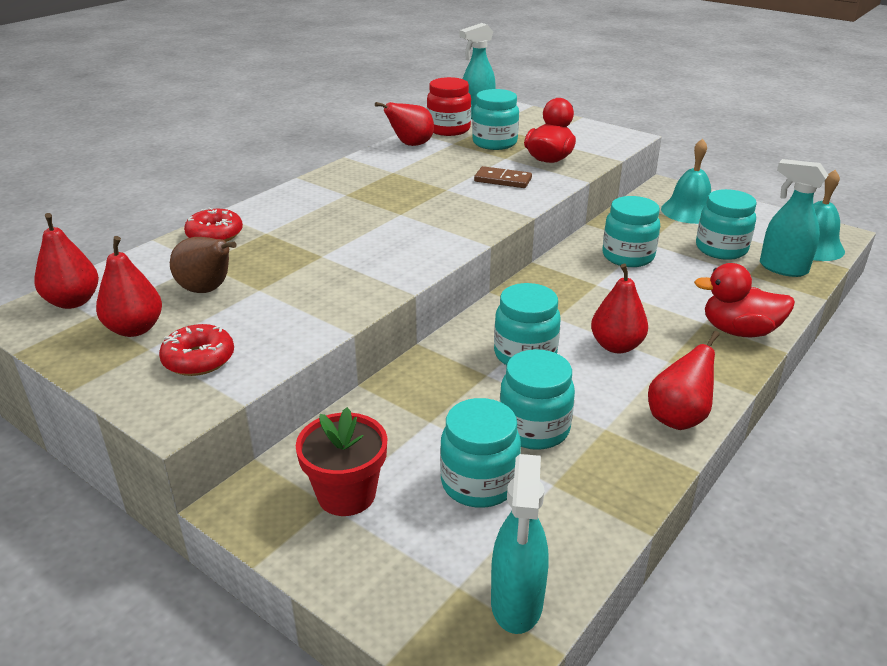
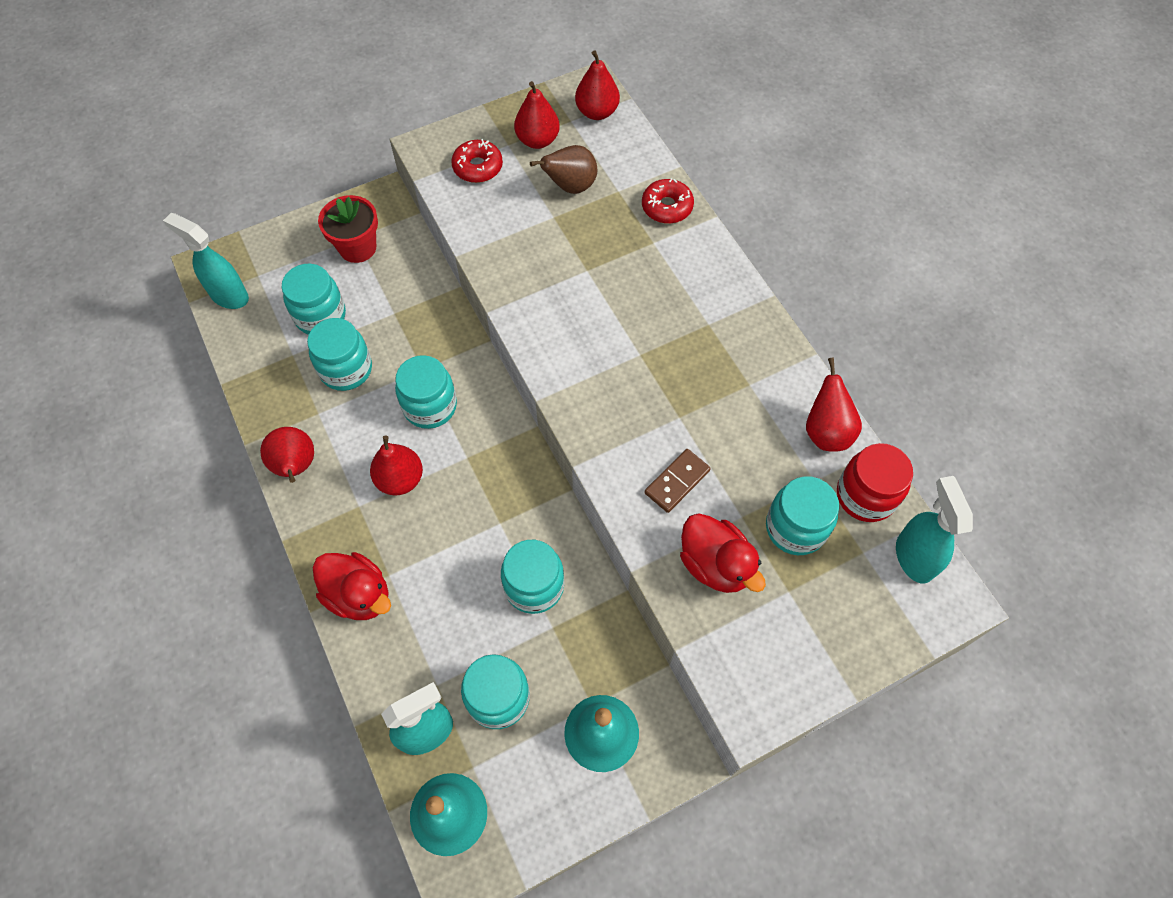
camera: 115 degrees right, 30 degrees up
red duck [694,263,795,337] -> red duck turned 90 degrees clockwise [313,552,391,620]

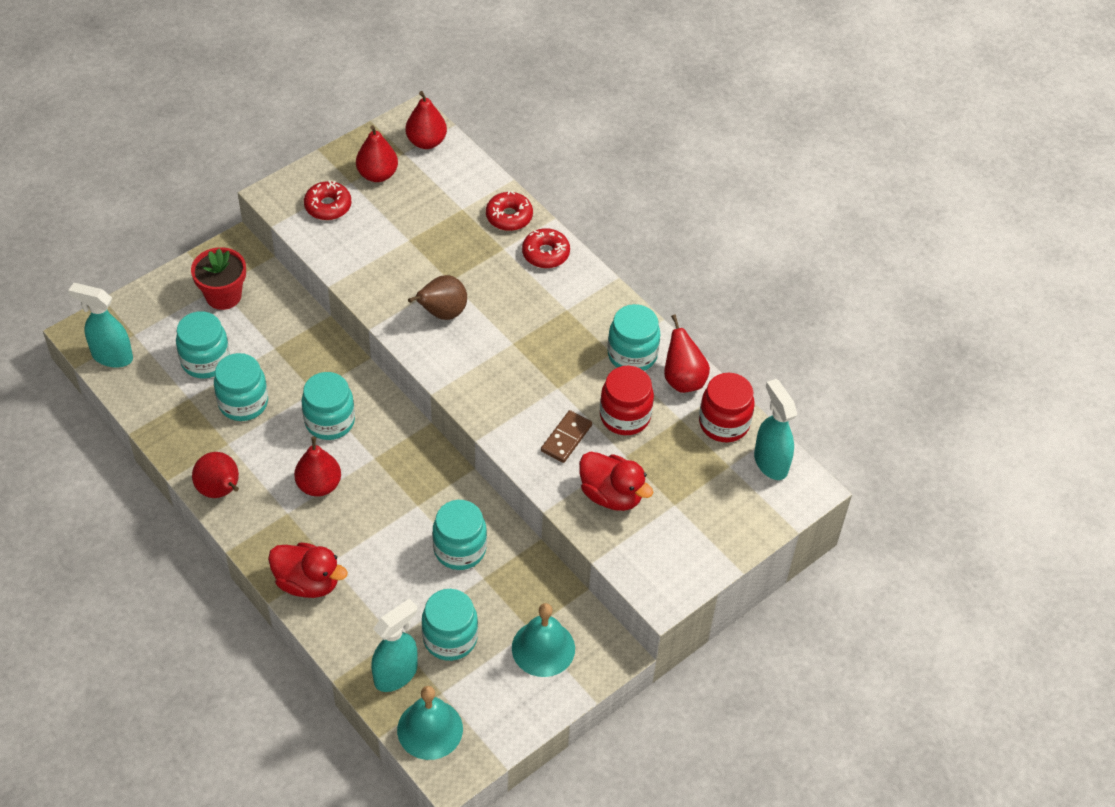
camera: 15 degrees left, 10 degrees down
brown pear [530,145,597,194] -> brown pear moved to [408,275,467,320]
turquoise jar [766,476,839,555] -> turquoise jar moved to [607,304,660,371]
none -> red donut [522,228,570,268]
none -> red jar [600,366,654,435]

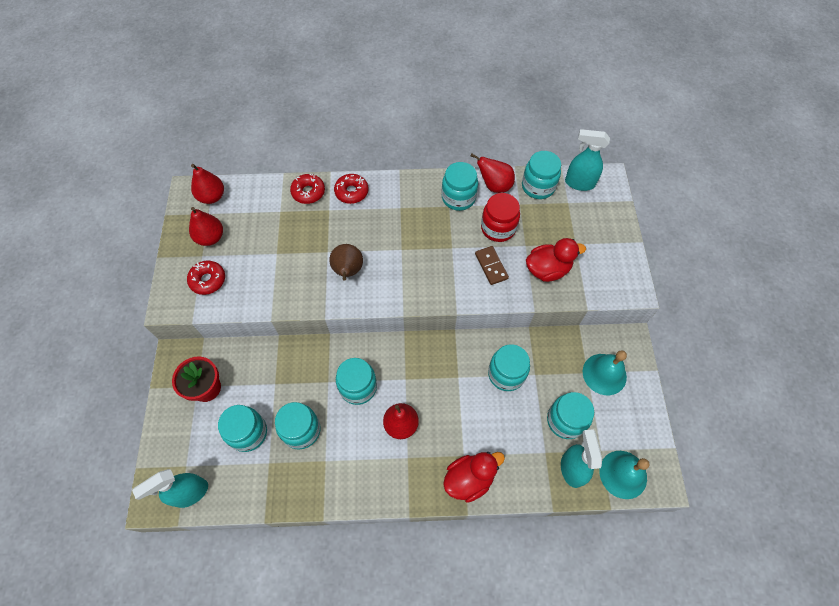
camera: 50 degrees left, 10 degrees up
red pear [192,452,239,498] -> none
red jar [699,373,755,442] -> turquoise jar [522,151,561,199]

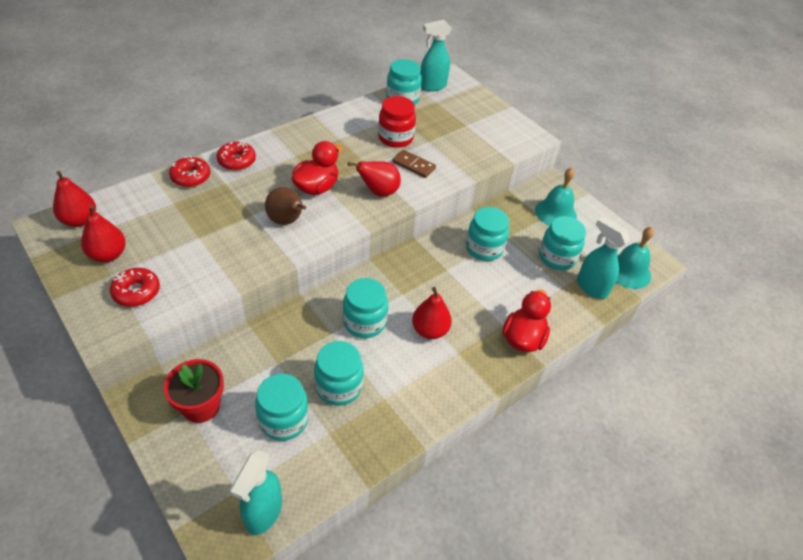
camera: 40 degrees left, 15 degrees down
turquoise jar [442,162,478,211] -> none
red pear [471,154,515,193] -> red pear moved to [348,161,401,197]
red duck [526,238,586,282] -> red duck moved to [291,141,343,195]

